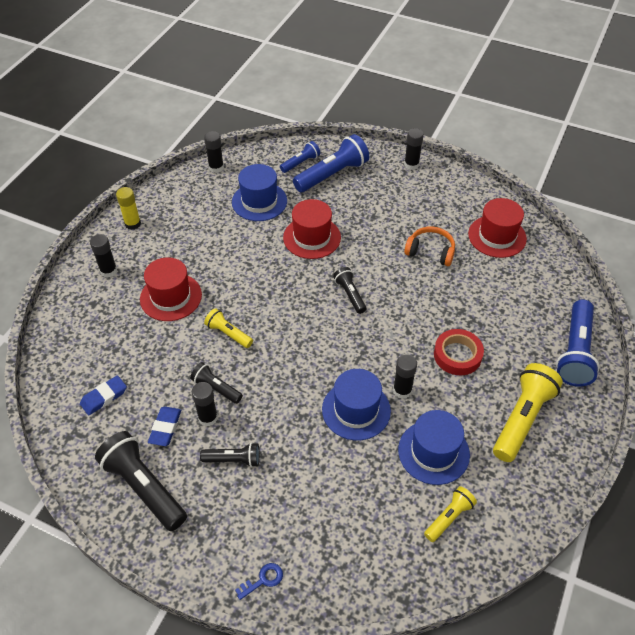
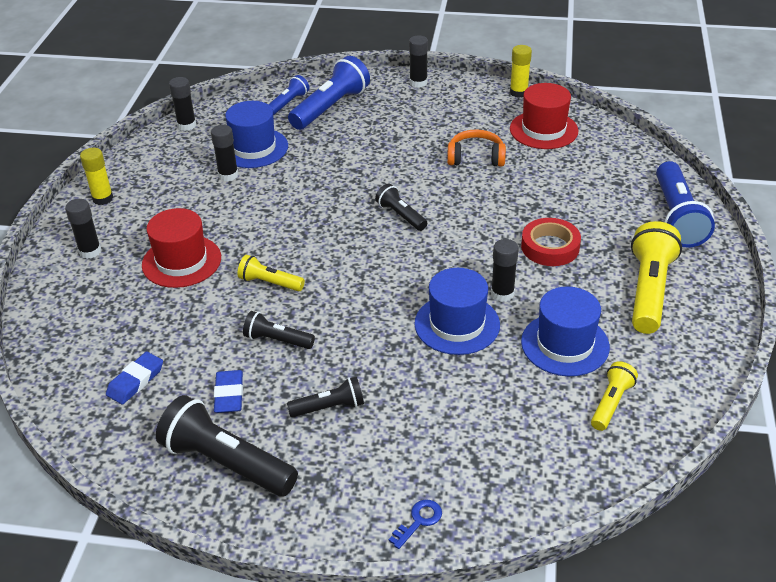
camera: 15 degrees left, 10 degrees down
black glue stick [192,382,218,426] -> black glue stick moved to [211,125,239,181]
red hat [283,199,341,259] -> none
none -> yellow glue stick [510,45,532,98]

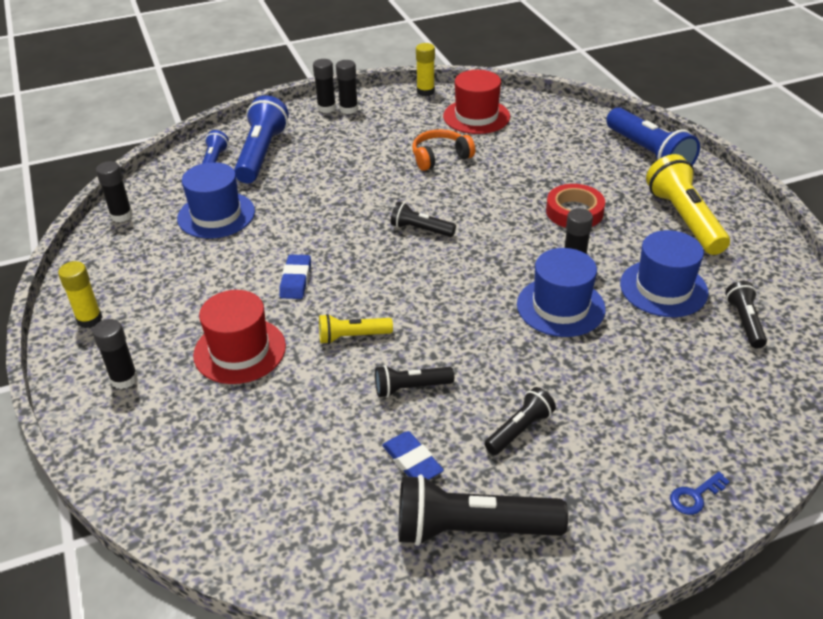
camera: 30 degrees left, 0 degrees up
blue eraser [106,352,163,404] -> blue eraser moved to [279,254,311,299]
black glue stick [211,125,239,181] -> black glue stick moved to [336,60,358,114]
blue key [389,499,442,549] -> blue key turned 135 degrees counterclockwise [670,472,730,515]
yellow flashlight [591,361,638,431] -> black flashlight [725,281,767,348]

